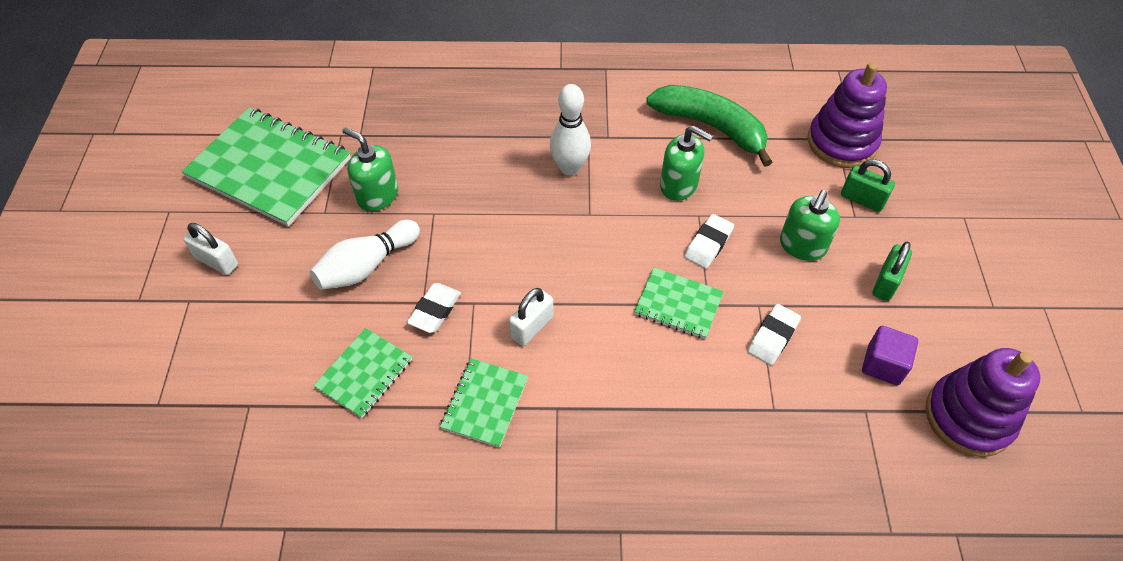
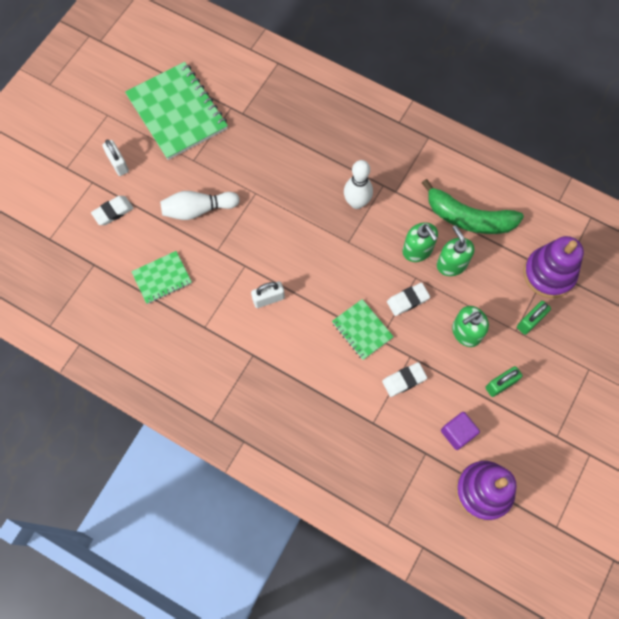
camera: 30 degrees right, 15 degrees up
green soap dispenser [342,127,398,211] -> green soap dispenser moved to [437,225,475,276]
white eraser [407,283,461,333] -> white eraser moved to [91,196,134,225]
green notebook [440,358,528,448] -> none
green banana [646,85,772,167] -> green banana turned 135 degrees clockwise [422,179,524,234]
green padlock [841,159,895,212] -> green padlock turned 75 degrees clockwise [517,301,551,335]

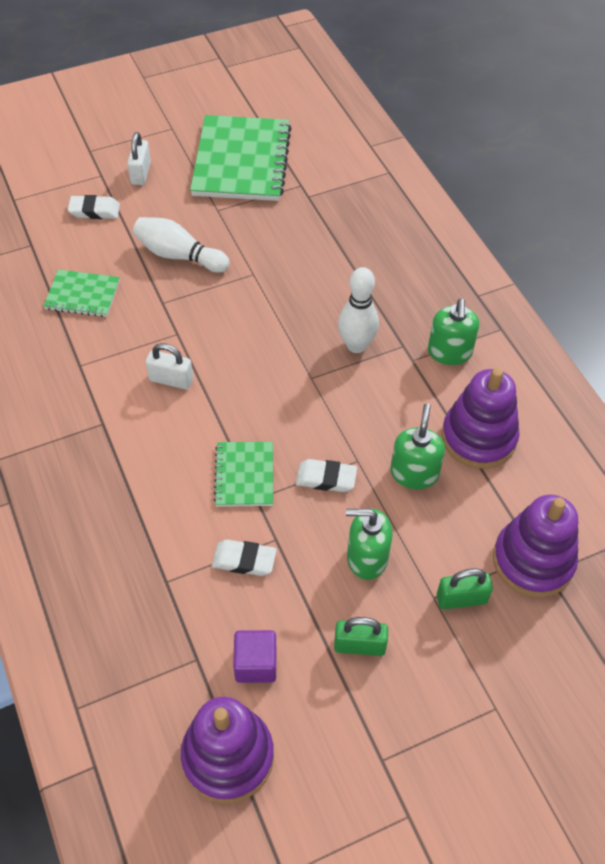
camera: 35 degrees right, 15 degrees down
green soap dispenser [402,222,438,262] -> green soap dispenser moved to [428,299,479,365]
green banana [422,179,524,234] -> purple stacking toy [442,368,520,469]

